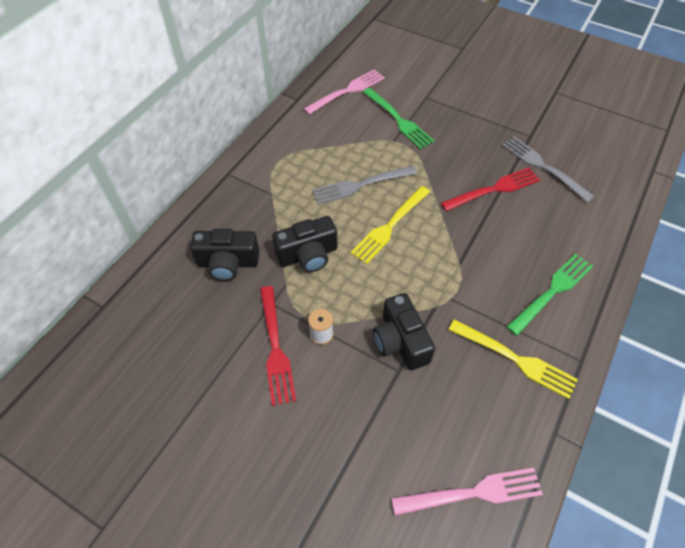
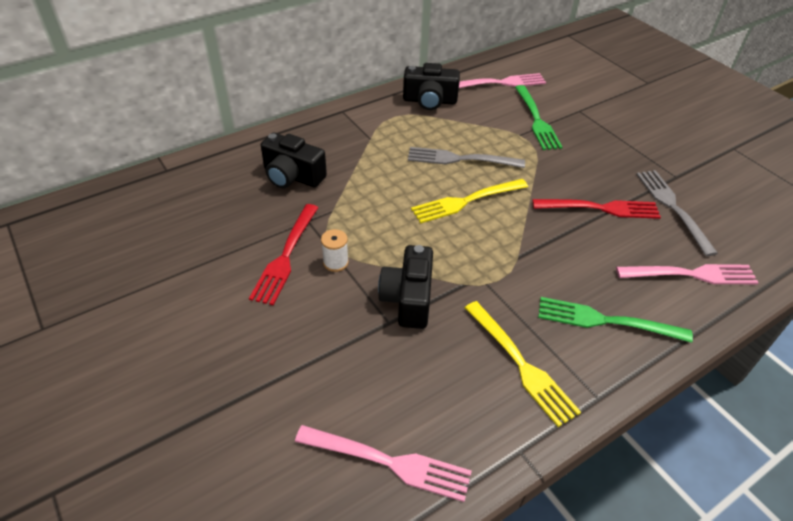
camera: 25 degrees right, 10 degrees down
black camera [272,216,337,272] -> black camera moved to [403,63,460,110]
green fork [506,254,593,336] -> green fork turned 150 degrees counterclockwise [538,297,693,343]
none -> pink fork [616,264,759,284]

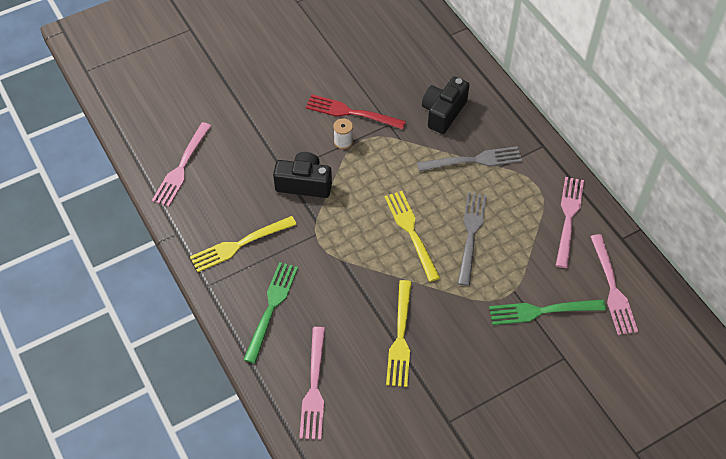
camera: 95 degrees right, 10 degrees up
black camera [403,63,460,110] -> pink fork [556,177,584,268]
red fork [533,199,661,219] -> yellow fork [386,280,412,387]
grey fork [636,170,718,256] -> grey fork moved to [417,146,522,172]

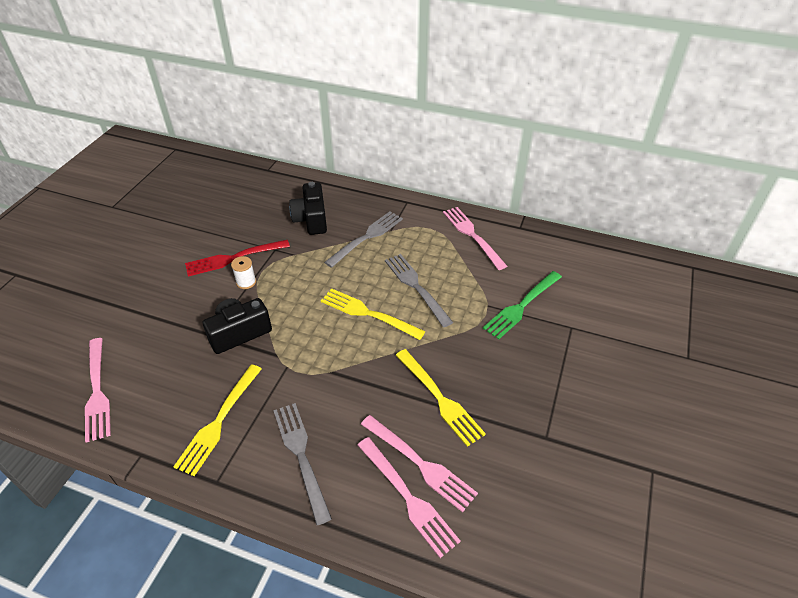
camera: 40 degrees left, 10 degrees down
green fork [243,262,298,363] -> grey fork [273,403,332,525]
pink fork [590,234,638,335] -> pink fork moved to [361,415,478,512]

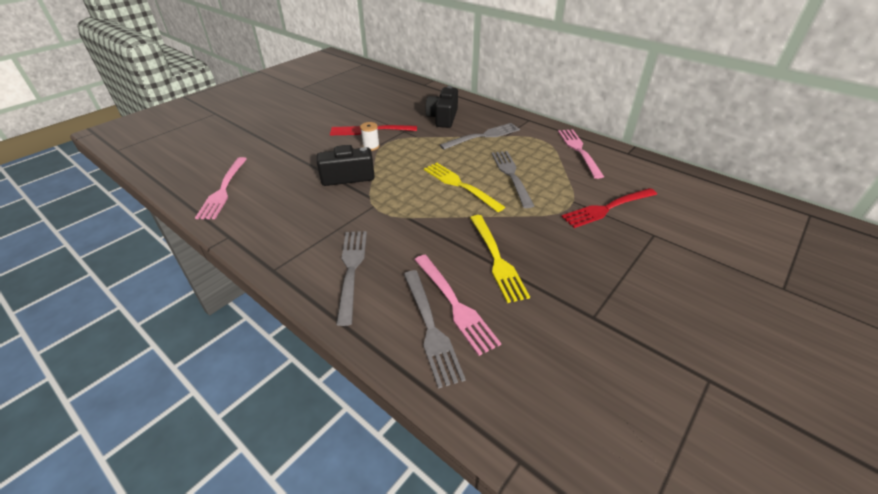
camera: 20 degrees right, 5 degrees down
yellow fork [173,364,262,476] -> none
pink fork [358,437,461,558] -> grey fork [404,270,466,389]
green fork [483,271,562,339] -> red fork [561,188,657,228]

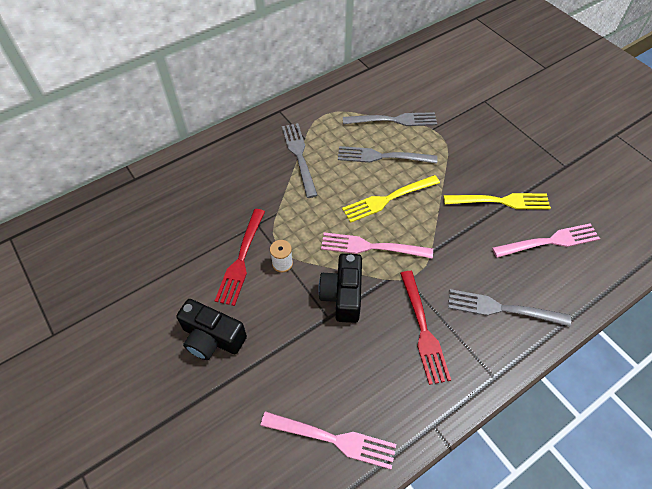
camera: 75 degrees left, 15 degrees up
grey fork [404,270,466,389] -> grey fork moved to [343,112,437,126]
black camera [425,86,458,128] -> black camera moved to [176,299,247,360]
pink fork [558,129,604,179] -> pink fork moved to [321,232,433,259]
red fork [561,188,657,228] -> red fork moved to [400,271,451,385]

